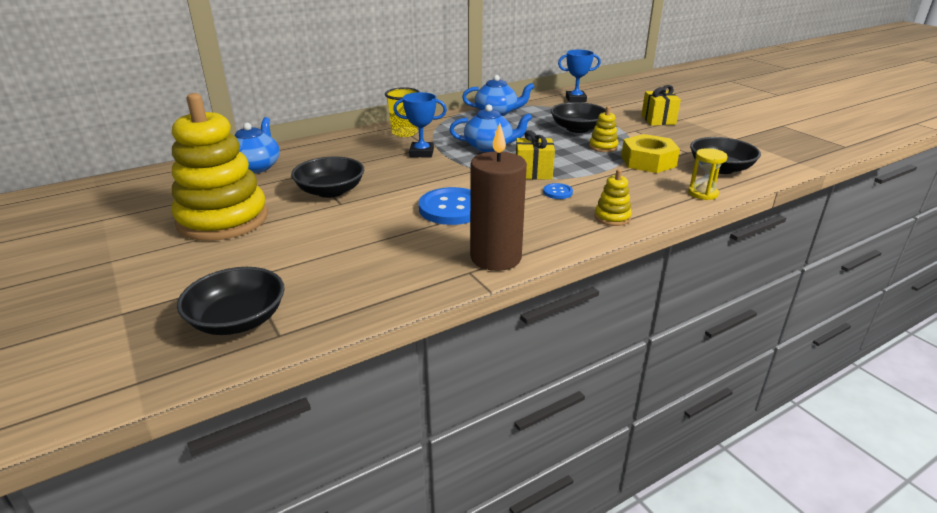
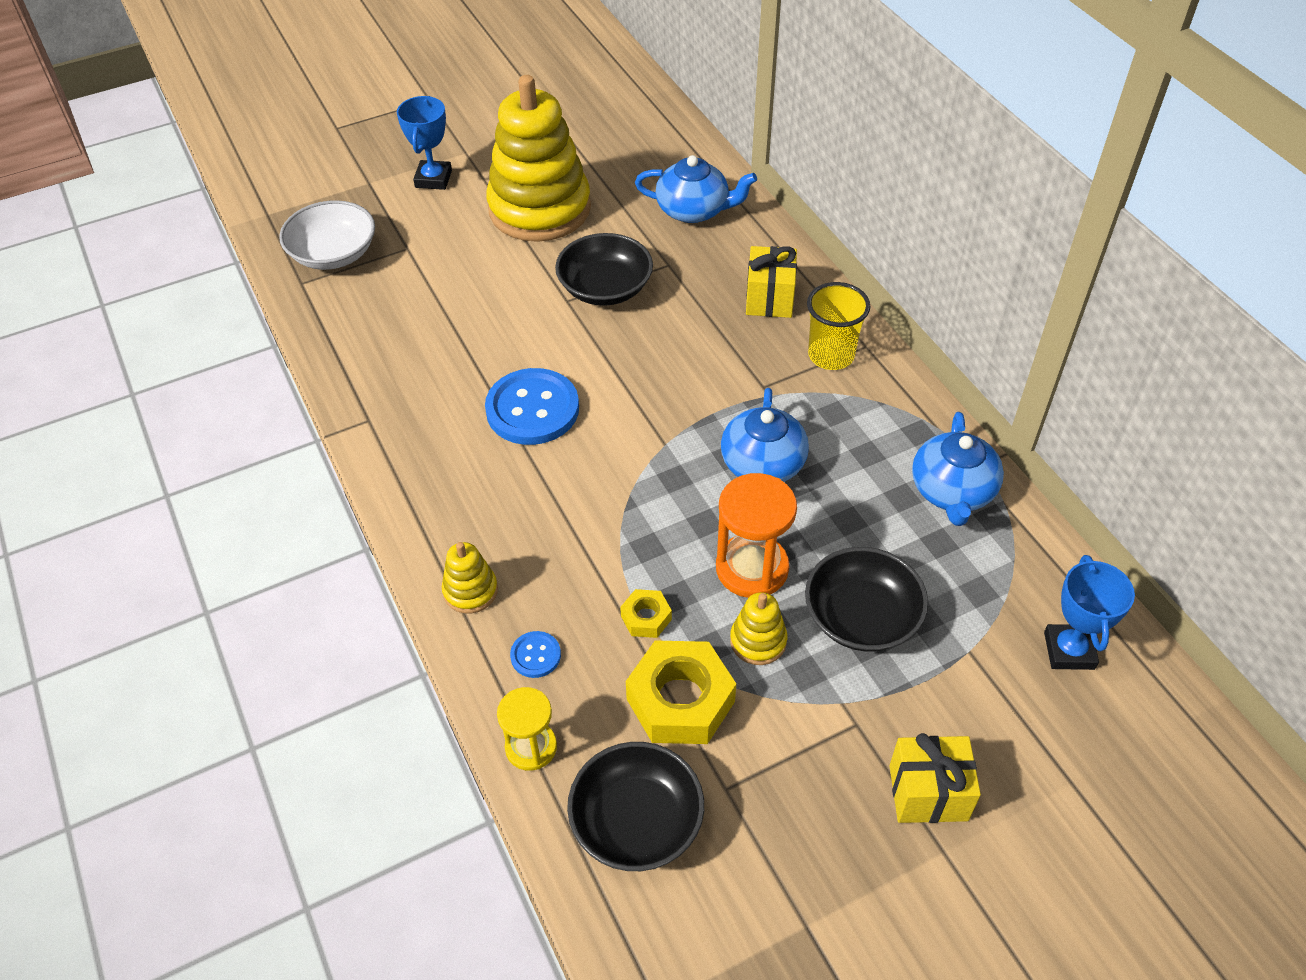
camera: 95 degrees right, 20 degrees up
black bowl [177,267,285,335] -> white bowl [279,200,375,270]
blue trophy [393,92,447,158] -> blue trophy moved to [397,96,452,190]
brown candle [470,123,527,271] -> none
yellow gift [516,130,555,180] -> yellow gift moved to [746,246,797,318]
blue button [543,183,573,199] -> blue button moved to [510,631,561,678]
none -> yellow nut [620,589,672,638]
none -> orange hourglass [716,473,797,598]

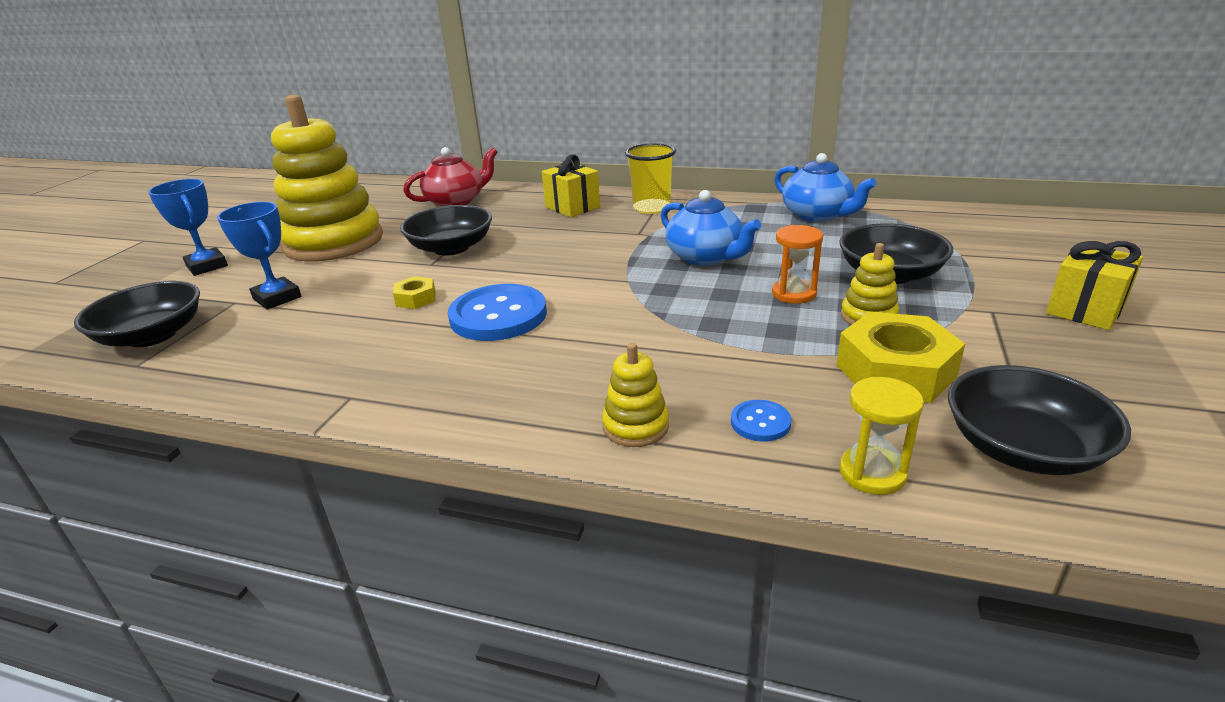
camera: 45 degrees left, 20 degrees down
white bowl [279,200,375,270] -> black bowl [74,281,200,347]
yellow nut [620,589,672,638] -> yellow nut moved to [393,276,436,309]
blue teapot [635,155,757,223] -> red teapot [403,147,497,207]
orange hourglass [716,473,797,598] -> orange hourglass [772,225,823,304], size x0.64
blue trophy [1044,555,1135,670] -> blue trophy moved to [217,202,301,310]

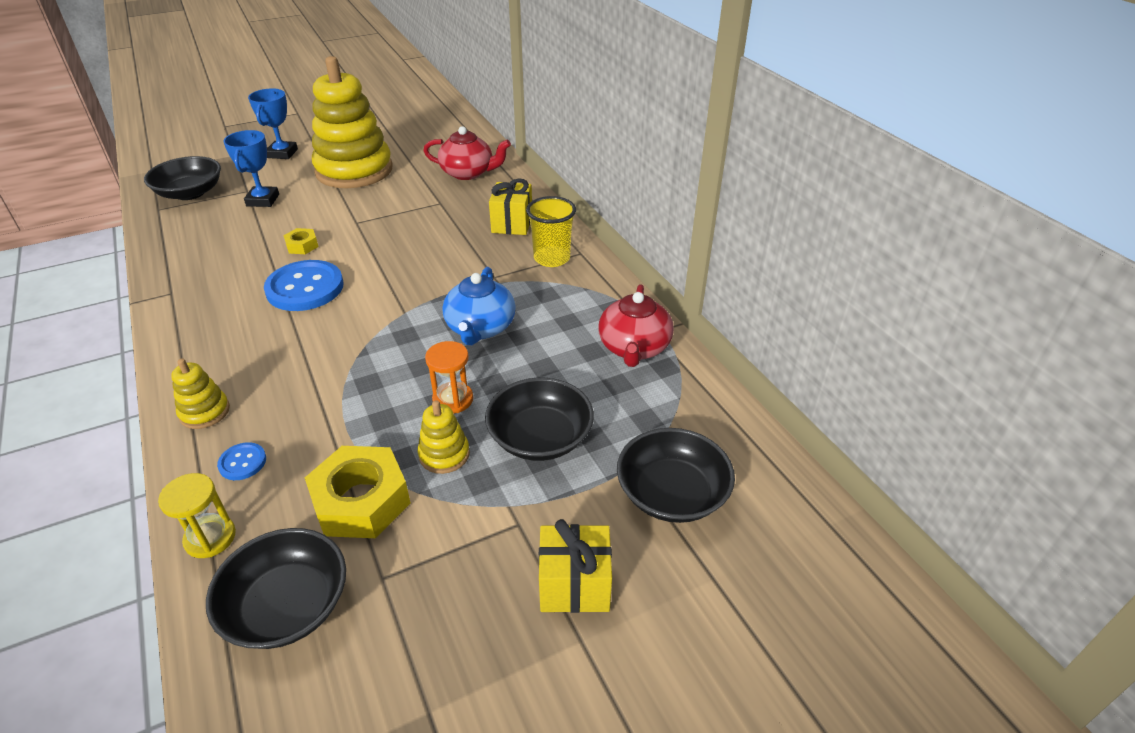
camera: 45 degrees right, 10 degrees up
black bowl [400,205,492,256] -> black bowl moved to [617,428,735,523]
blue teapot [774,153,877,222] -> red teapot [598,284,674,367]

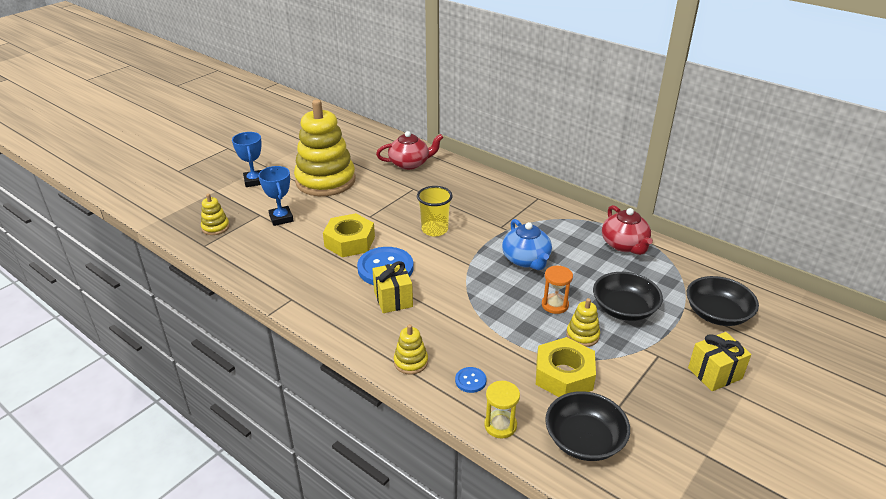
camera: 25 degrees left, 5 degrees down
black bowl [144,156,221,200] -> yellow stacking toy [201,194,230,235]
yellow nut [283,228,318,254] -> yellow nut [323,213,375,257], size x2.02
yellow gift [489,178,532,235] -> yellow gift moved to [372,261,413,313]
yellow cup [526,196,576,267] -> yellow cup moved to [417,186,453,236]

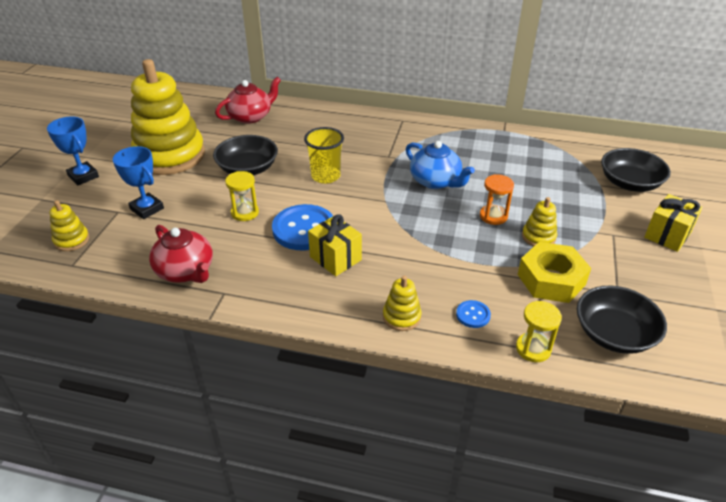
camera: 25 degrees left, 5 degrees up
yellow nut [323,213,375,257] -> yellow hourglass [225,171,259,221]
black bowl [593,272,663,321] -> black bowl moved to [213,135,278,175]
red teapot [602,205,653,255] -> red teapot moved to [149,225,213,283]

